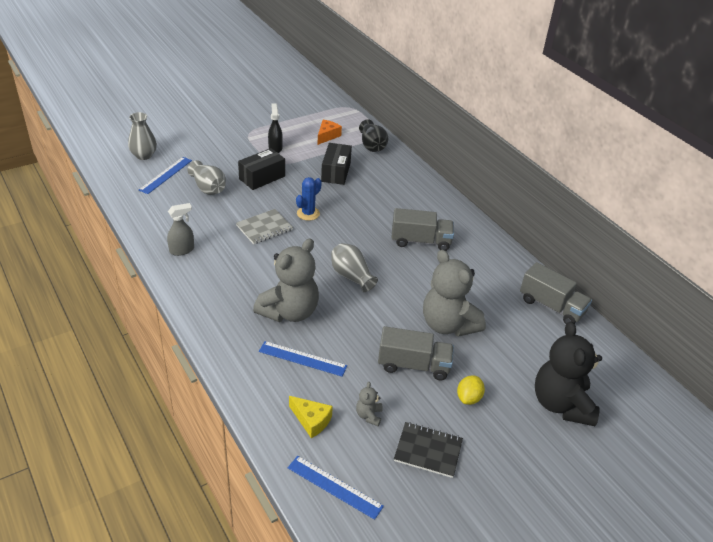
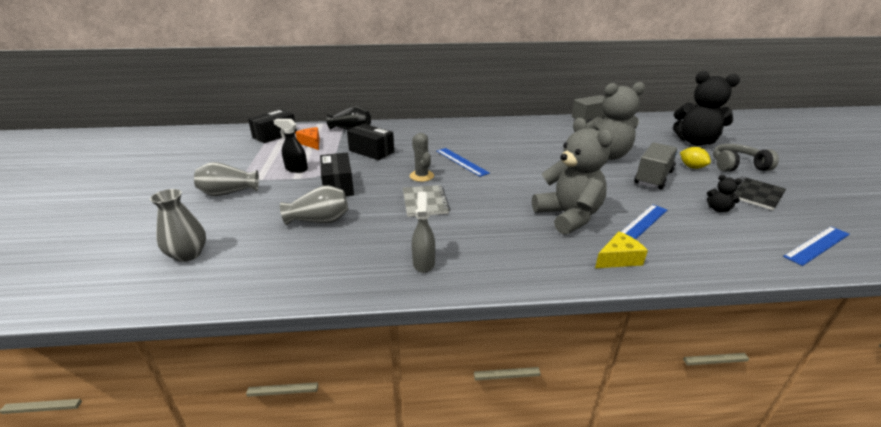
camera: 60 degrees left, 10 degrees down
blue ruler [139,157,192,194] -> blue ruler moved to [437,148,490,177]
yellow cheese [289,396,333,438] -> yellow cheese moved to [595,231,648,268]
blue cactus [296,177,322,221] -> grey cactus [410,133,434,182]
grey vase [331,243,378,292] -> grey vase moved to [194,162,259,196]
grey teddy bear [356,382,383,426] -> black teddy bear [707,175,742,212]
grey truck [391,208,454,251] -> none
none -> black box [248,109,297,143]
none -> grey headphones [713,144,779,172]

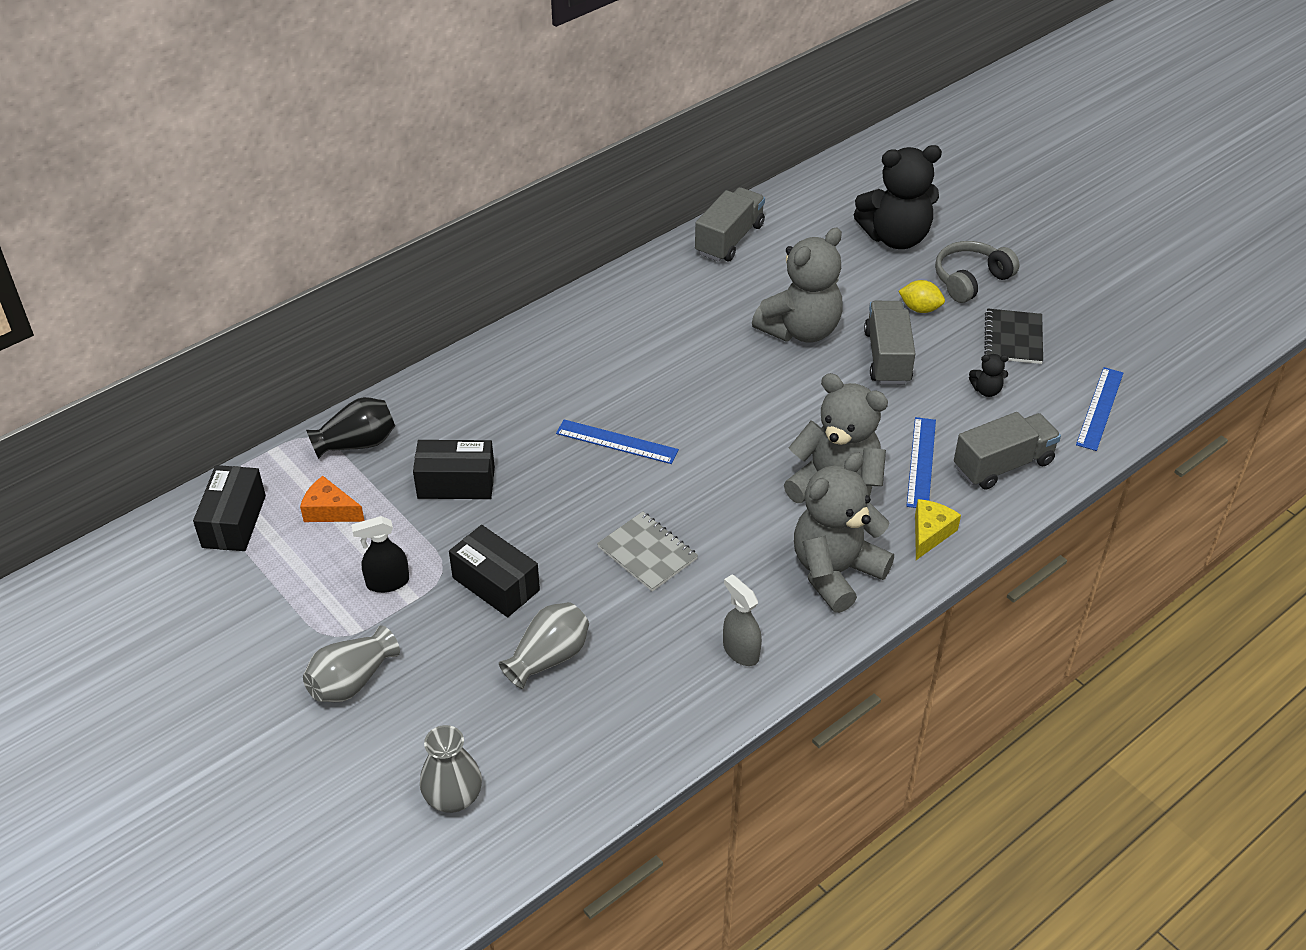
camera: 35 degrees left, 15 degrees up
grey cactus [410,133,434,182] -> none
none -> grey teddy bear [794,452,894,613]
none -> grey truck [954,412,1061,490]

